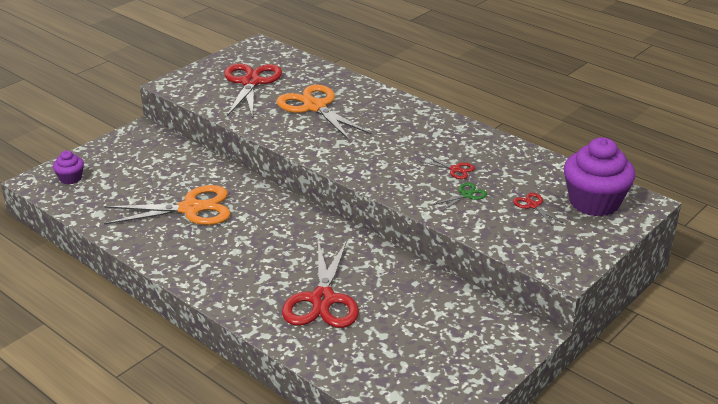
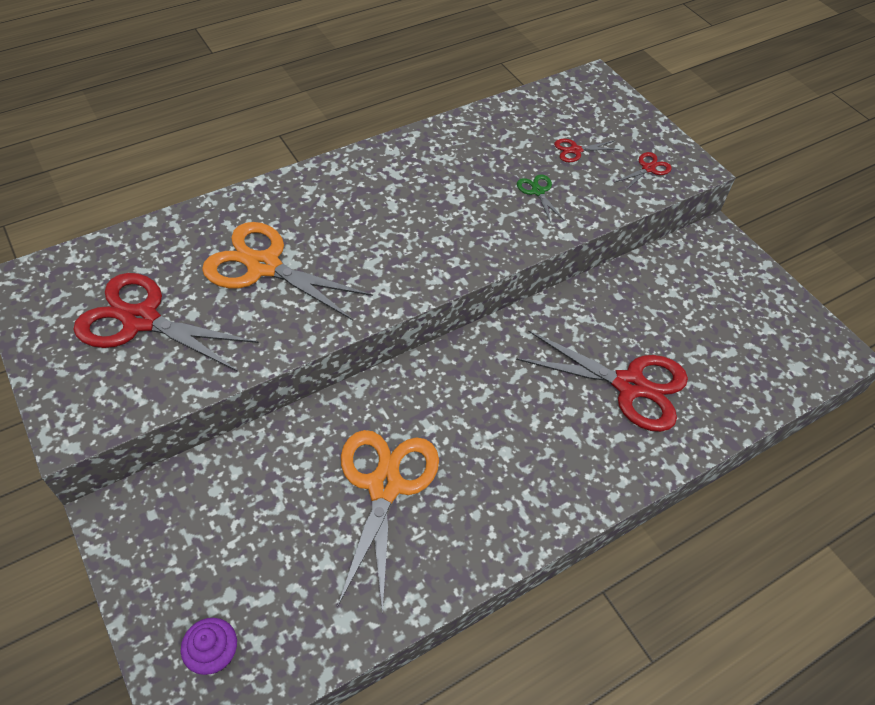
camera: 75 degrees left, 20 degrees up
orange scissors [276,84,371,141] -> orange scissors turned 45 degrees clockwise [202,222,373,320]
red scissors [419,155,475,179] -> red scissors moved to [614,152,672,191]
purple cupcake [564,137,635,216] -> none

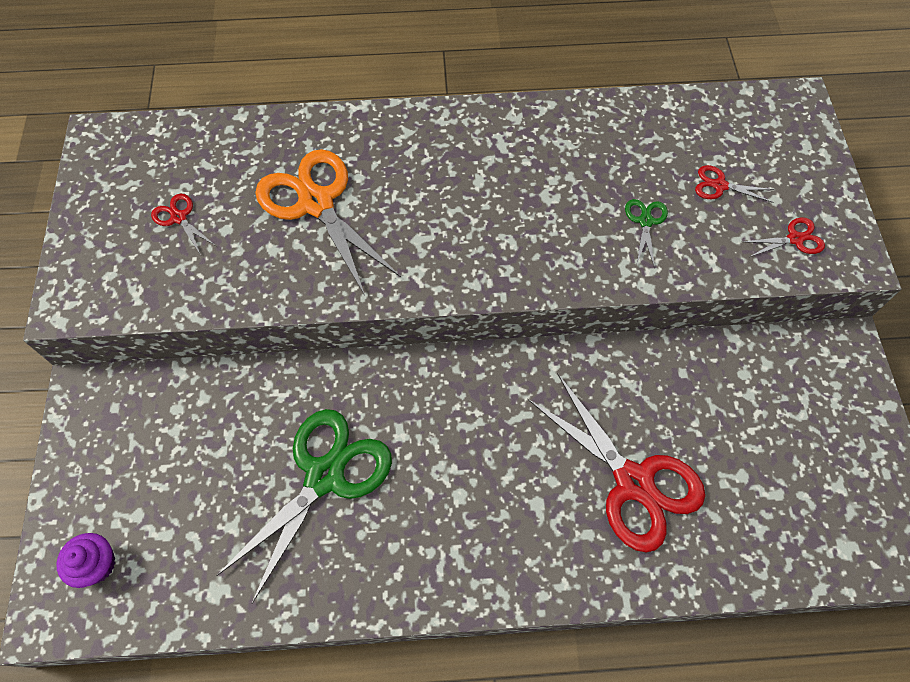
camera: 30 degrees right, 10 degrees up
red scissors [73,273,259,372] -> red scissors [151,194,216,255], size x0.44
orange scissors [338,430,439,614] -> green scissors [216,409,392,604]

